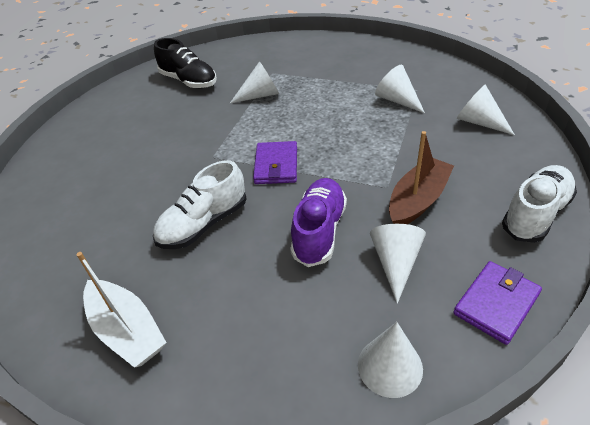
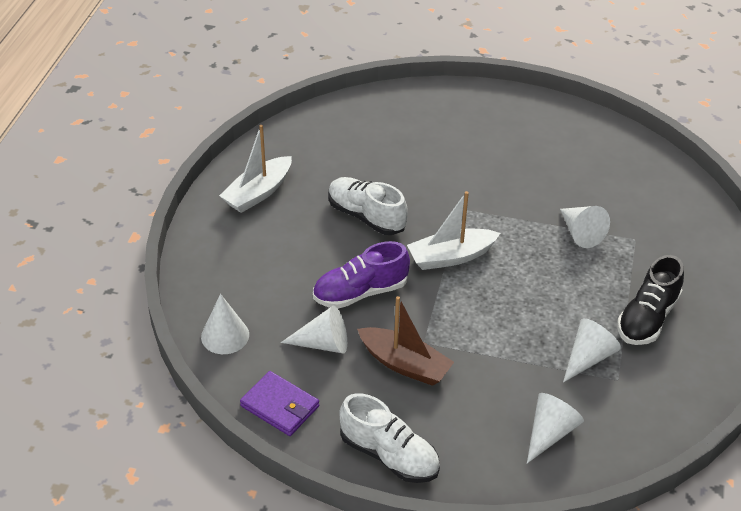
camera: 80 degrees right, 0 degrees up
black shoe [154,38,217,88] -> black shoe moved to [617,255,684,345]
purple wallet [253,141,297,184] -> white boat [407,191,500,270]
purple shoe [290,178,347,267] -> purple shoe turned 150 degrees clockwise [313,241,410,309]

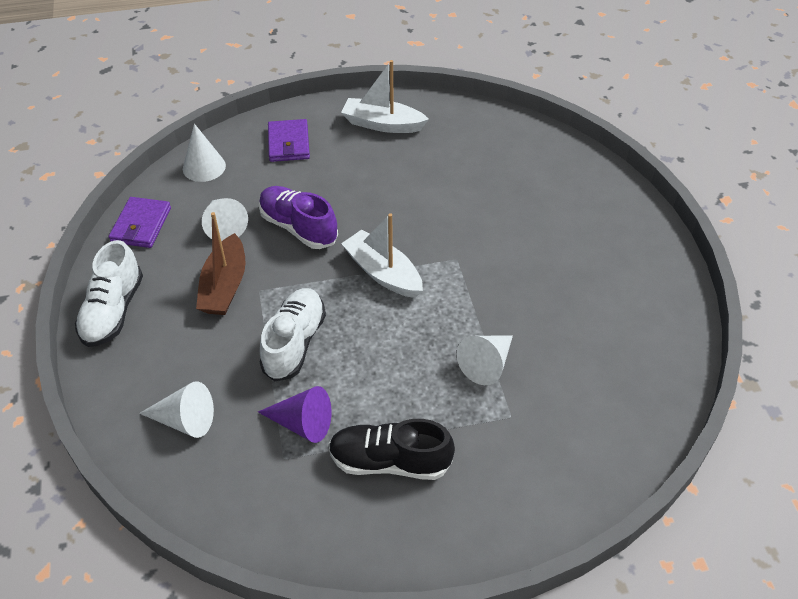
camera: 65 degrees right, 5 degrees up
white shoe [328,177,407,235] -> white shoe moved to [260,288,326,381]
white cone [563,318,621,383] -> purple cone [258,386,332,443]
none -> purple wallet [268,119,310,162]

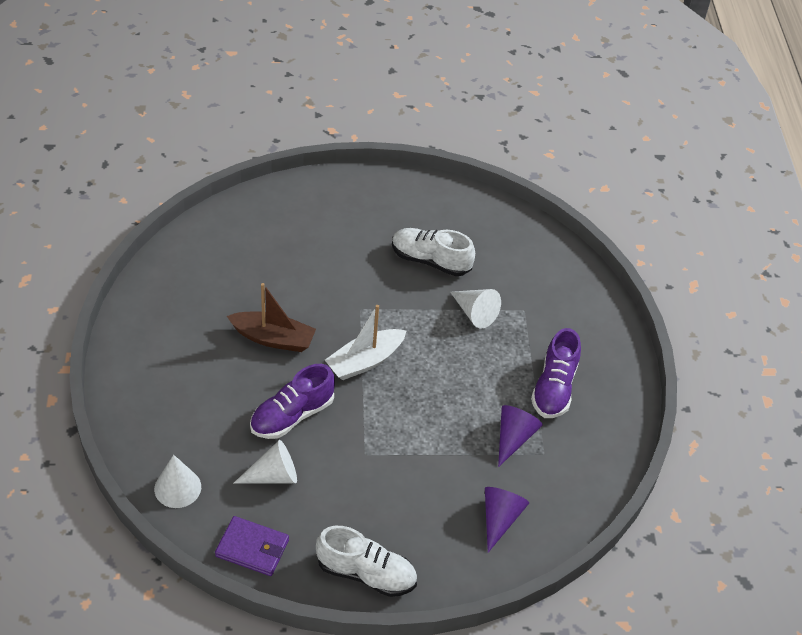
camera: 85 degrees left, 0 degrees up
white cone [139,381,214,438] -> purple cone [485,487,529,553]
brown boat [196,212,246,315] -> brown boat moved to [227,283,316,352]
white shoe [260,288,326,381] -> white shoe moved to [392,228,475,276]
purple wallet [268,119,310,162] -> none
black shoe [329,419,455,480] -> purple shoe [531,328,581,418]
white boat [341,60,429,133] -> none

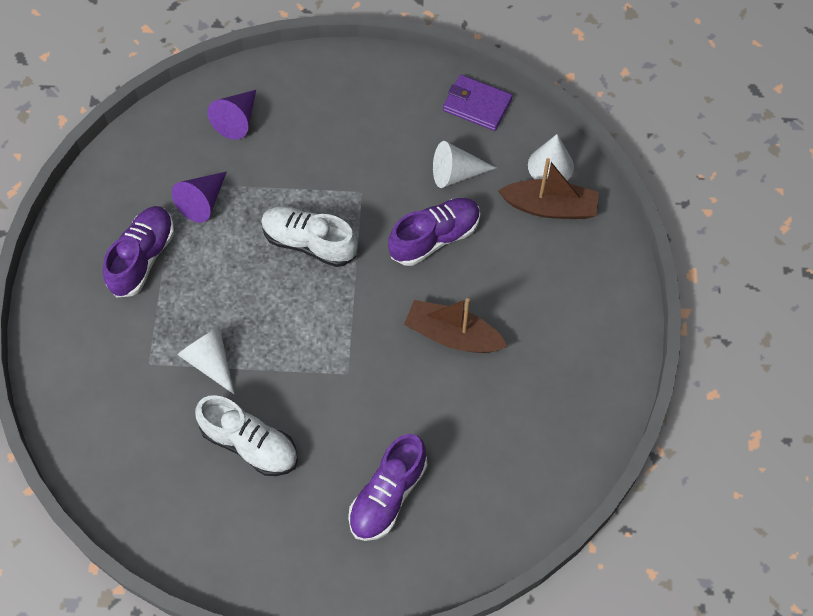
camera: 170 degrees left, 15 degrees up
white shoe [316,526,417,597] -> white shoe moved to [261,206,358,267]
white boat [325,305,407,380] -> none
none -> purple shoe [348,434,427,541]
none -> brown boat [498,158,599,219]

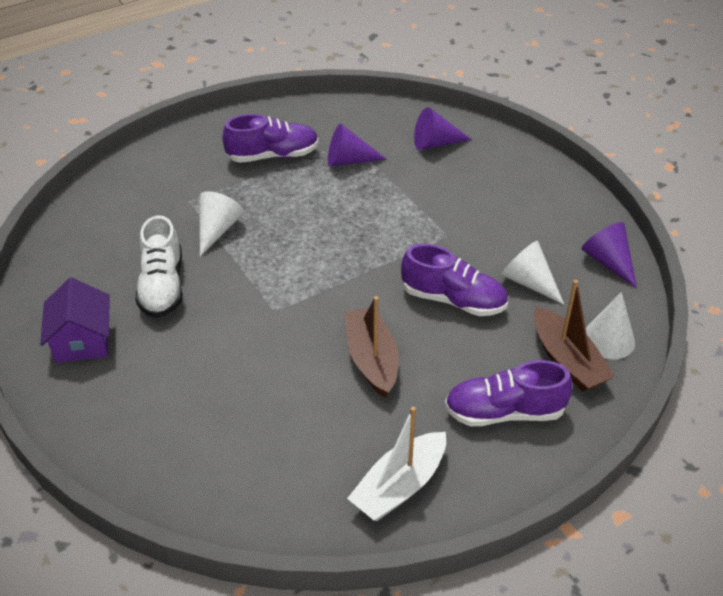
camera: 55 degrees right, 20 degrees down
white shoe [261,206,358,267] -> none
purple shoe [348,434,427,541] -> purple shoe moved to [445,360,572,426]
purple wallet [443,75,512,131] -> purple cone [582,222,637,288]
none -> purple house [40,278,110,363]
none -> white boat [347,407,446,521]

